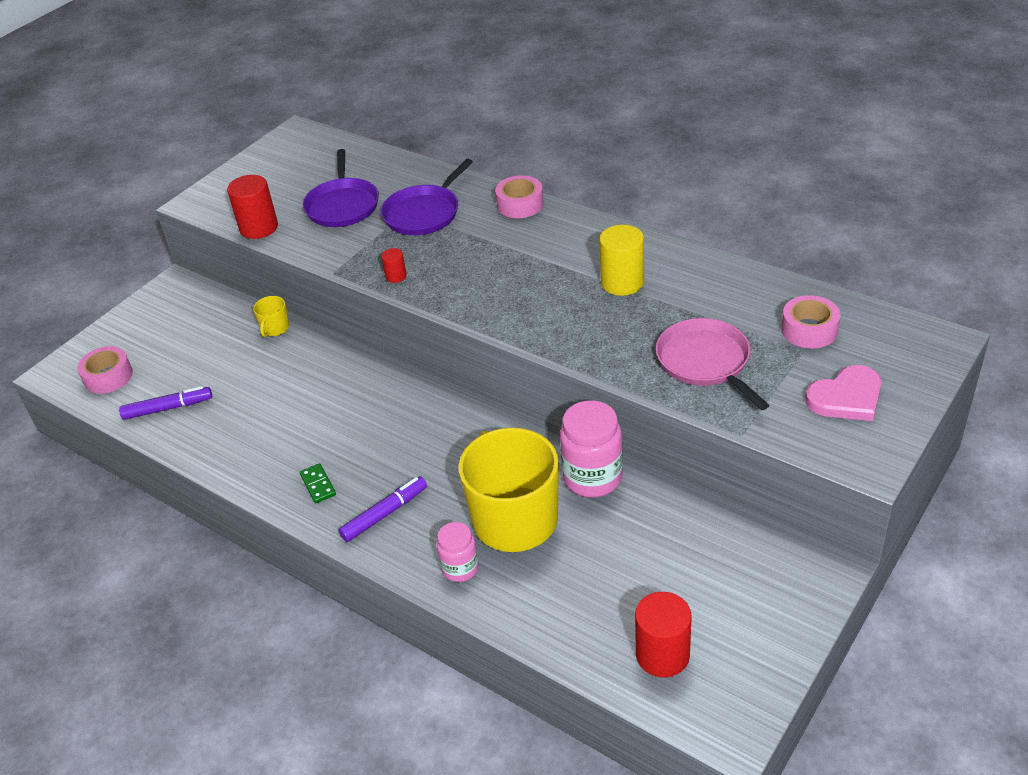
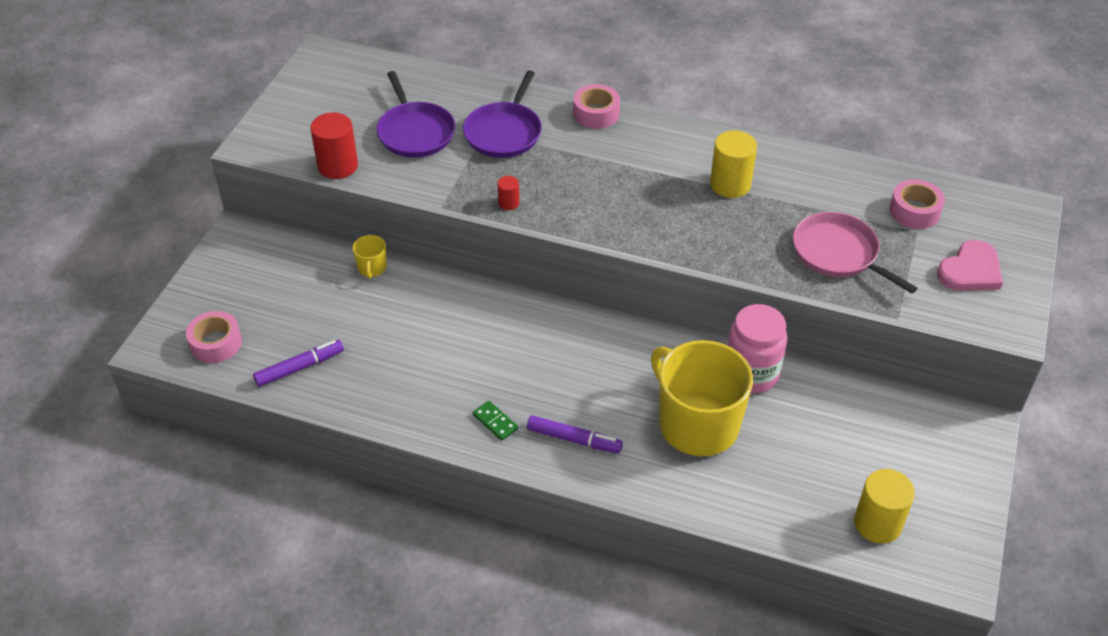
camera: 20 degrees left, 5 degrees up
purple marker [339,476,427,542] -> purple marker turned 75 degrees clockwise [527,415,623,453]
pink jar [437,522,479,582] -> none
red cylinder [635,592,692,677] -> yellow cylinder [854,469,915,544]

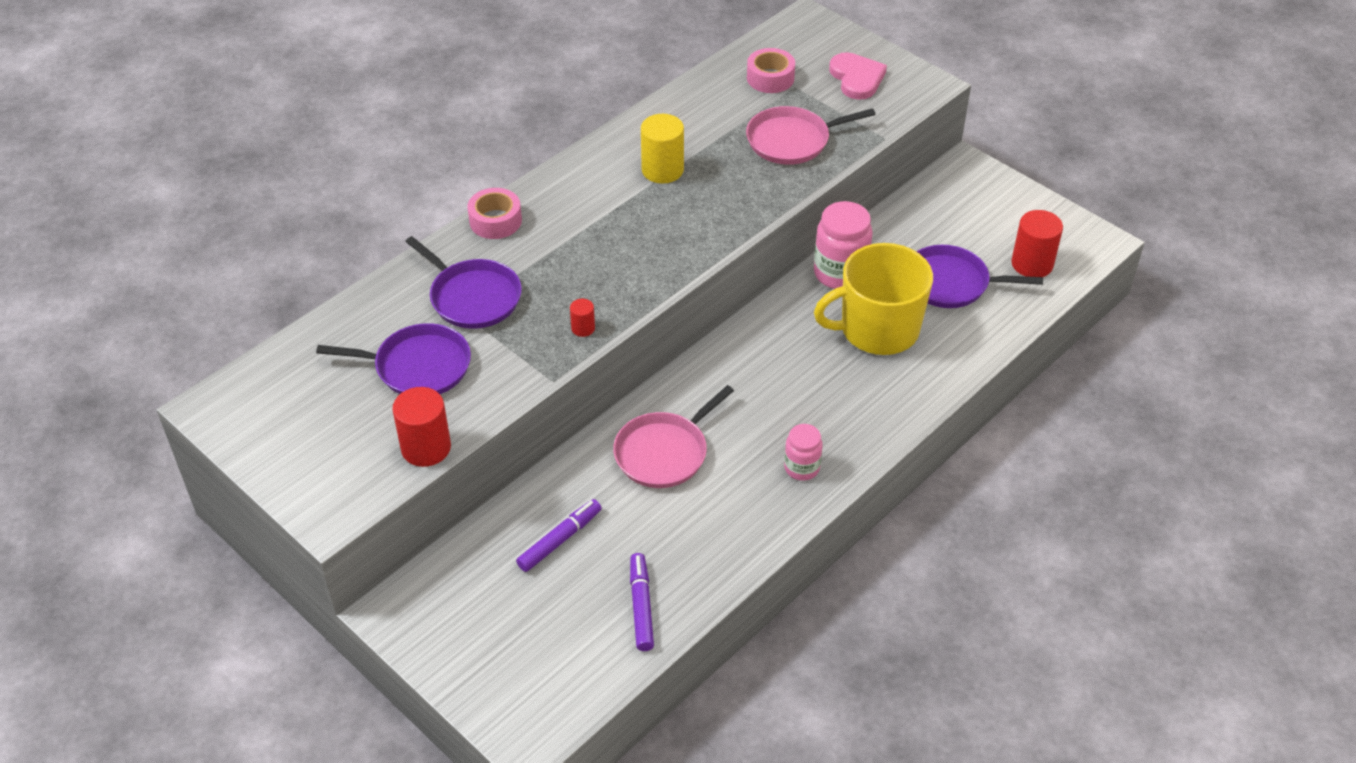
camera: 65 degrees left, 0 degrees up
pink tape [186,311,242,363] -> none
yellow mug [353,235,387,279] -> none
green domino [473,401,518,441] -> pink jar [784,424,823,481]
purple marker [527,415,623,453] -> purple marker moved to [516,499,602,572]
yellow cylinder [854,469,915,544] -> red cylinder [1011,210,1063,277]
none -> pink pan [613,385,734,488]
none -> purple pan [916,245,1043,308]

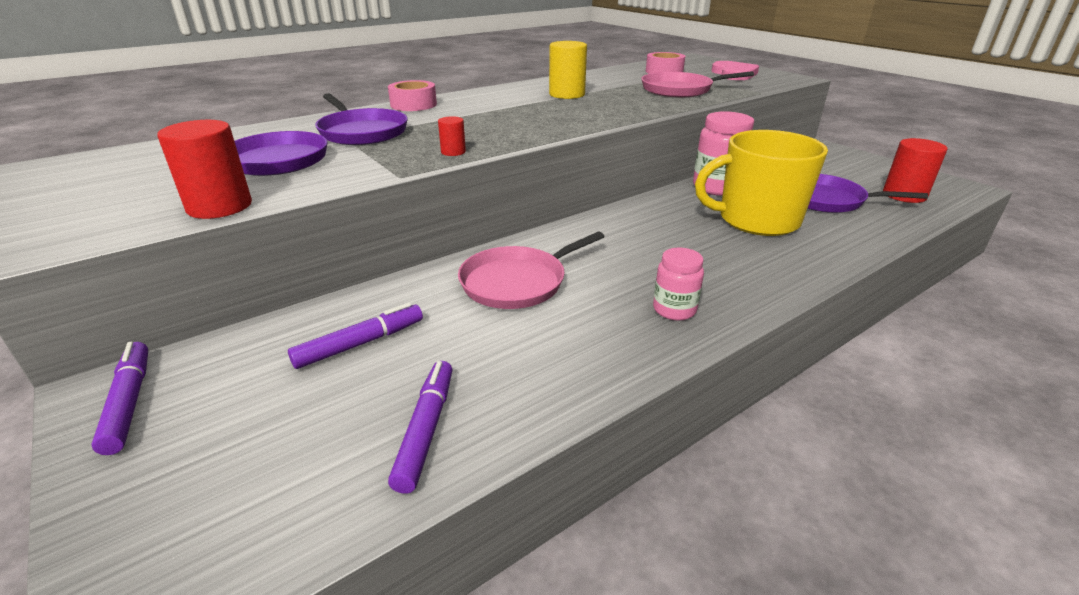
camera: 10 degrees right, 15 degrees down
none -> purple marker [91,342,148,455]

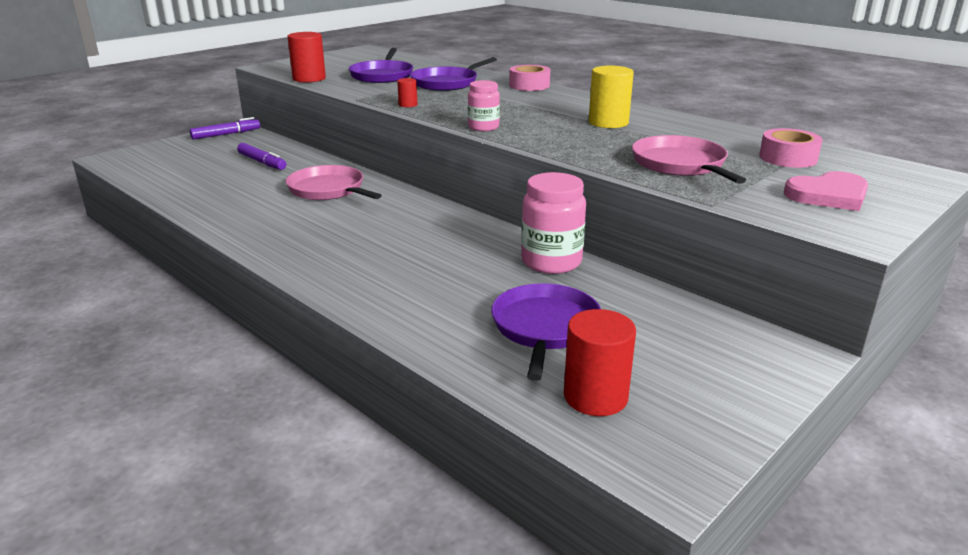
camera: 80 degrees right, 5 degrees down
purple marker [388,361,452,494] -> none
pink jar [653,248,704,321] -> pink jar moved to [468,80,500,131]
yellow mug [695,130,828,236] -> none

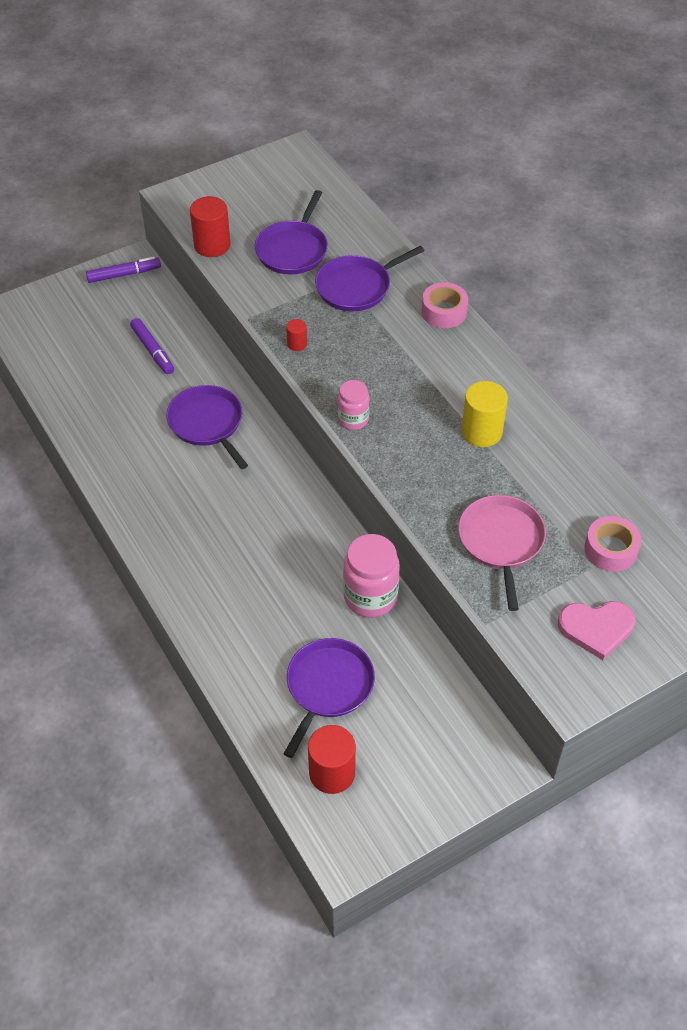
camera: 15 degrees right, 25 degrees up
pink pan [286,165,382,200] -> purple pan [166,385,248,469]

